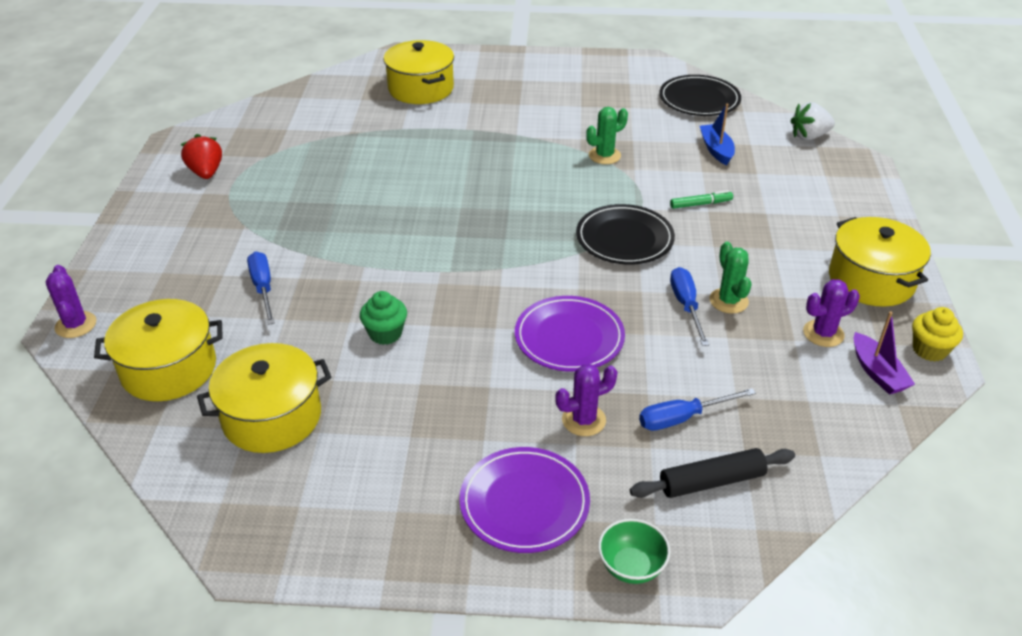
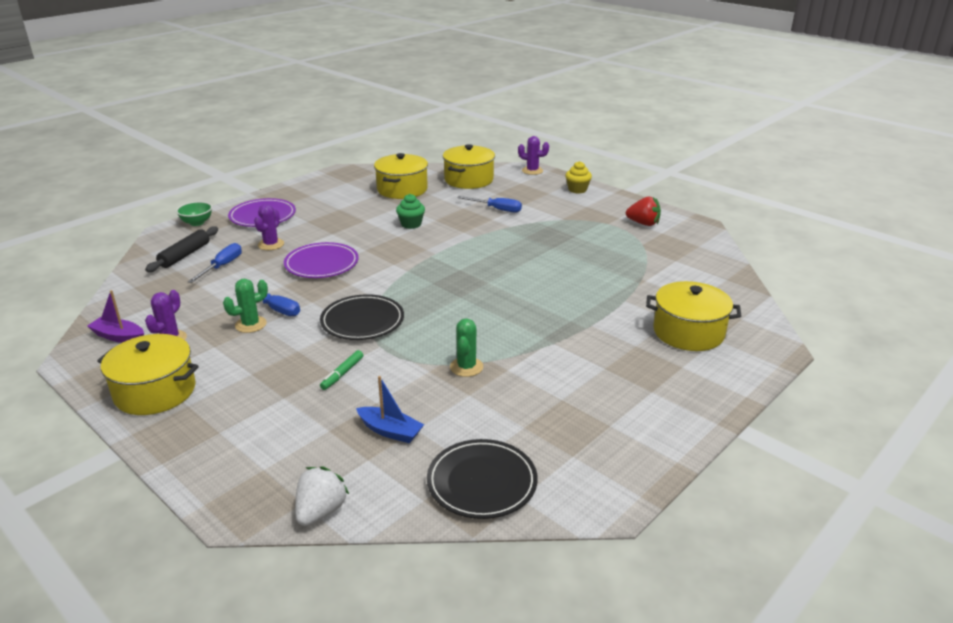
camera: 130 degrees right, 10 degrees down
green cactus [710,242,752,313] -> green cactus turned 60 degrees counterclockwise [223,279,268,333]
yellow cupcake [912,307,963,362] -> yellow cupcake moved to [565,161,592,194]

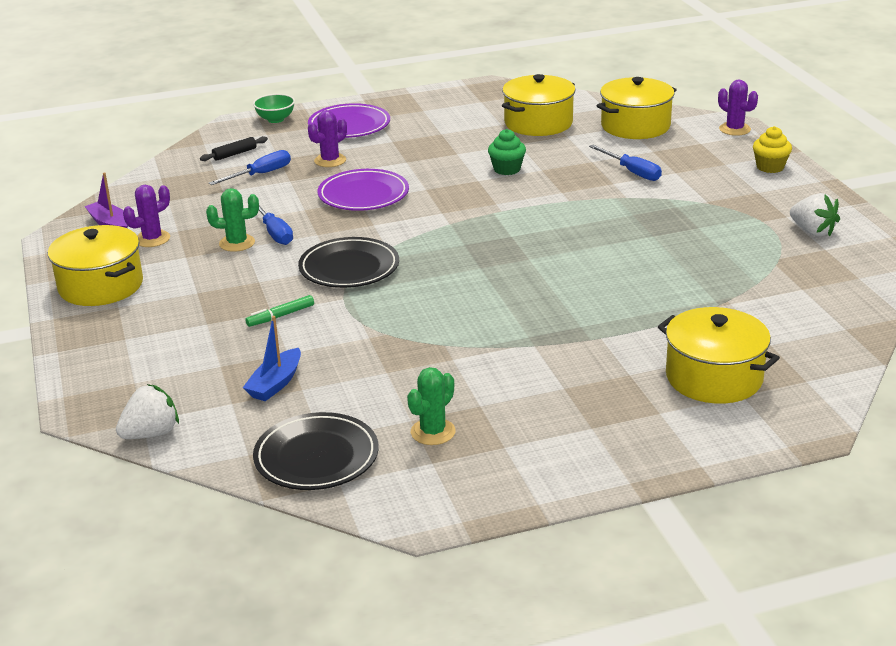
camera: 30 degrees right, 0 degrees up
black rolling pin [145,226,218,272] -> black rolling pin [200,136,268,161], size x0.64
blue boat [356,376,424,443] -> blue boat turned 60 degrees clockwise [243,316,301,401]
green cactus [450,319,483,377] -> green cactus moved to [407,367,456,445]
red strawberry [626,197,661,226] -> white strawberry [790,193,840,237]

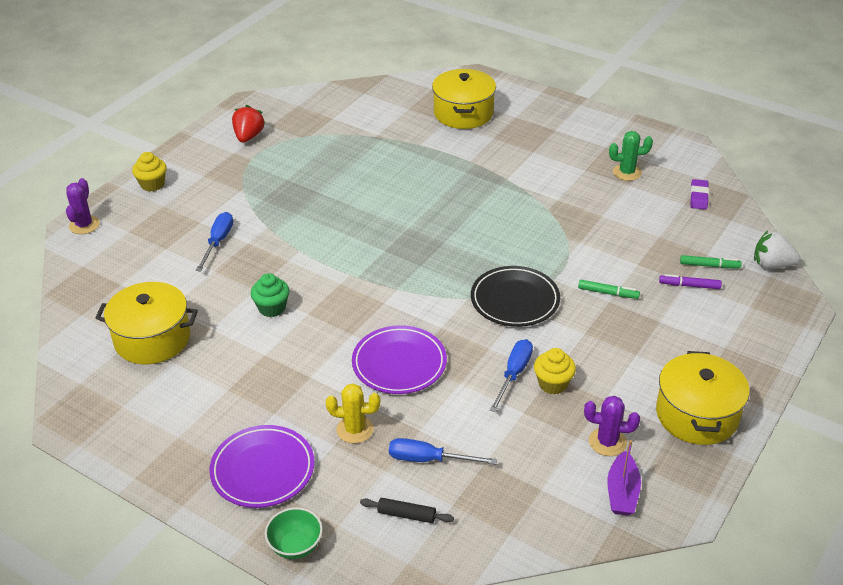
camera: 130 degrees left, 10 degrees up
green cactus [206,188,259,252] -> yellow cupcake [534,348,576,395]
blue boat [243,316,301,401] -> none
black plate [253,412,379,490] -> purple eraser [690,179,709,210]
purple cactus [308,110,347,167] -> yellow cactus [326,383,380,443]
yellow pot [597,77,677,139] -> none
white strawberry [790,193,840,237] -> red strawberry [232,105,265,143]
none -> purple marker [659,274,722,289]
none -> green marker [680,255,742,268]

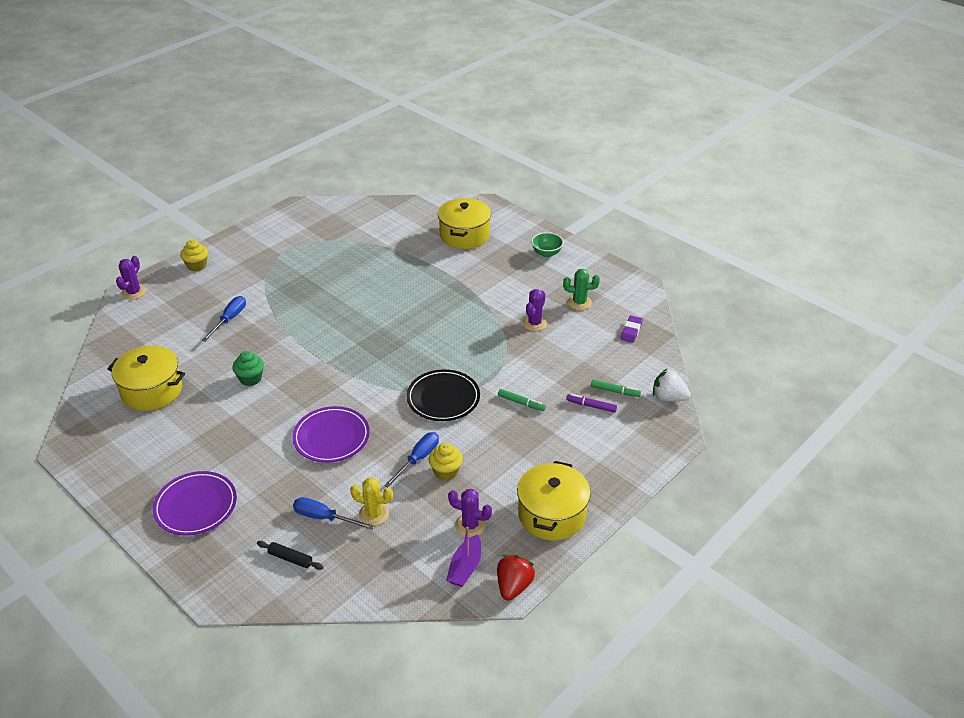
camera: 10 degrees right, 0 degrees up
red strawberry [232,105,265,143] -> red strawberry moved to [497,554,535,600]
green bowl [265,507,323,559] -> green bowl moved to [531,232,564,257]
yellow cactus [326,383,380,443] -> yellow cactus moved to [350,477,393,526]
none -> purple cactus [522,289,547,331]

